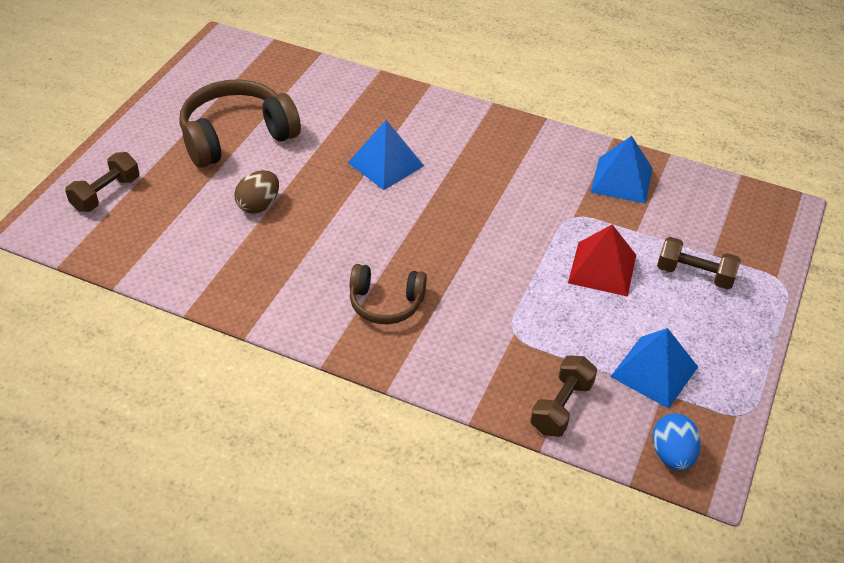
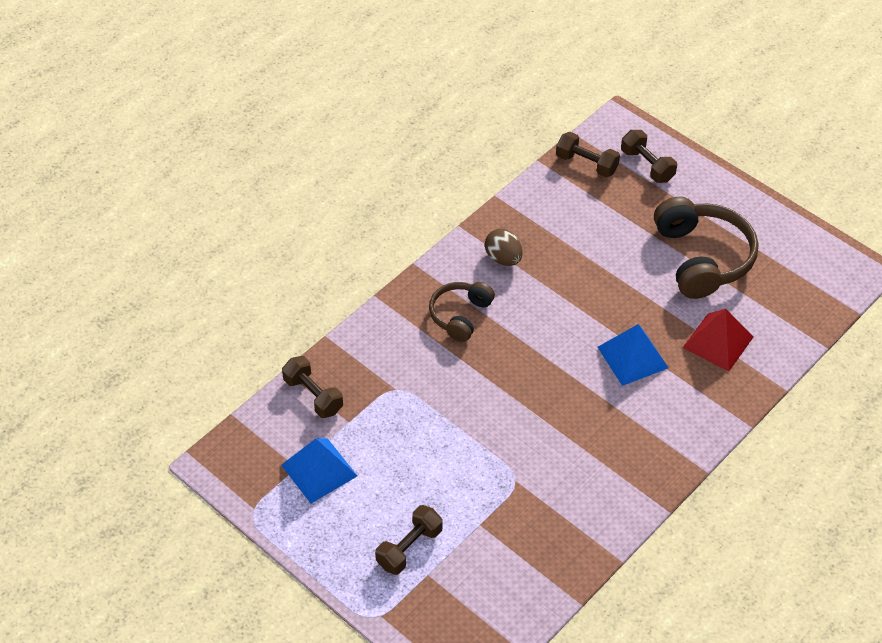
camera: 110 degrees right, 5 degrees up
brown egg [234,170,279,214] -> brown egg moved to [485,229,522,266]
red pyramid [568,224,636,297] -> red pyramid moved to [683,309,753,372]
blue pyramid [590,136,653,204] -> none
blue egg [652,413,701,471] -> none
none -> brown dumbbell [556,132,620,177]

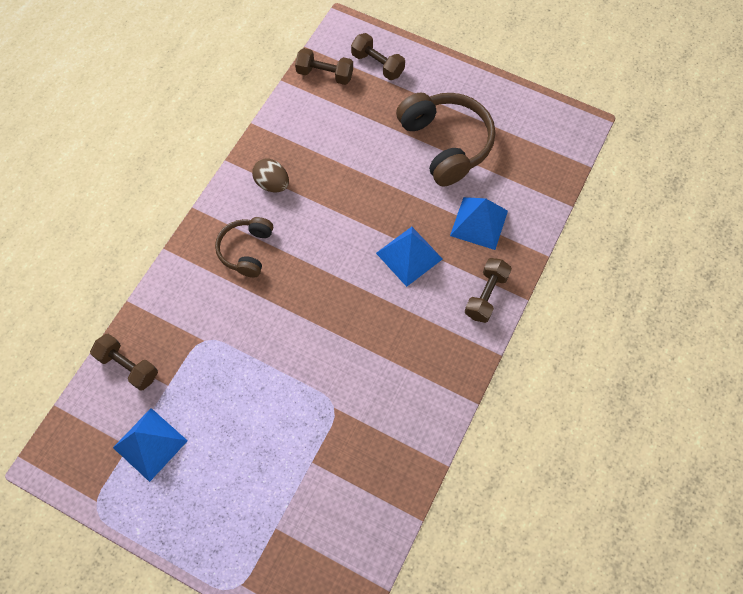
camera: 15 degrees left, 15 degrees up
brown dumbbell [375,505,443,575] -> brown dumbbell moved to [465,258,512,323]
red pyramid [683,309,753,372] -> blue pyramid [450,197,508,250]

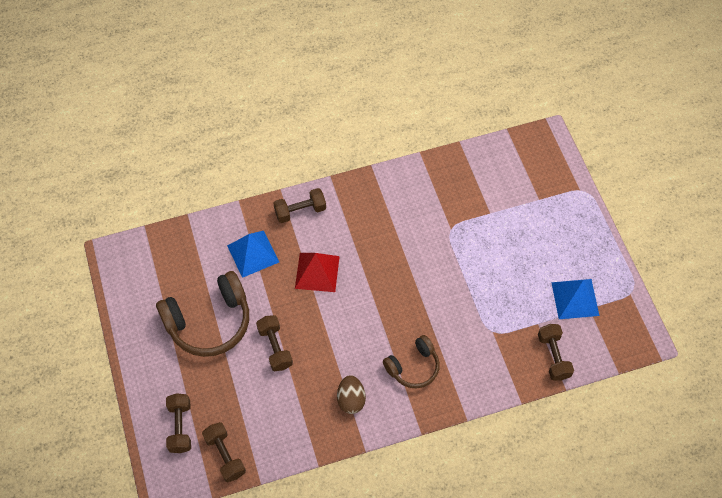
camera: 135 degrees left, 5 degrees down
blue pyramid [376,227,443,287] -> red pyramid [295,253,340,292]
brown headphones [396,93,495,186] -> brown headphones turned 135 degrees counterclockwise [156,271,249,357]
none -> brown dumbbell [256,315,293,371]

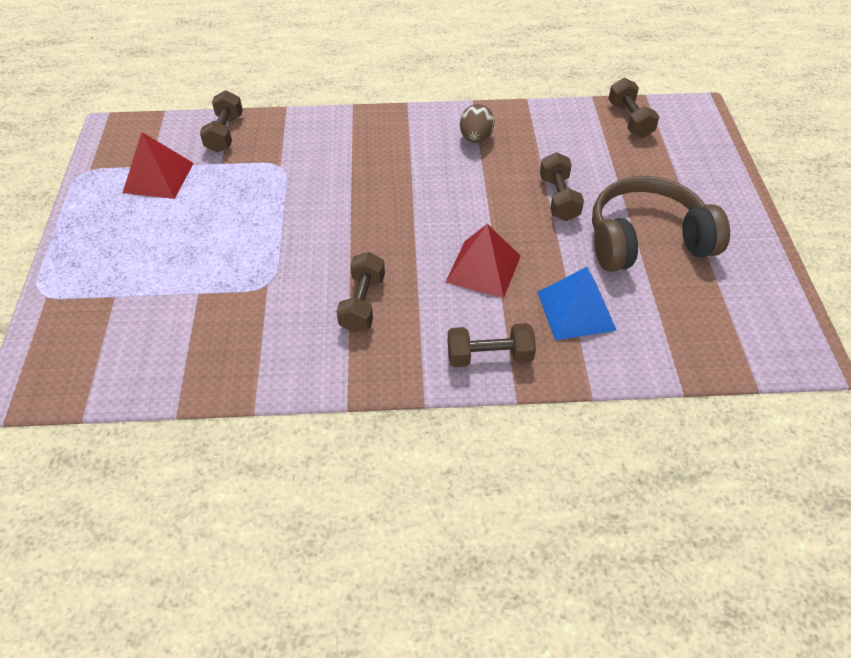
camera: 165 degrees left, 10 degrees down
brown dumbbell [166,393,191,453] -> brown dumbbell moved to [336,252,385,332]
brown headphones [383,335,440,388] -> none
blue pyramid [551,279,599,319] -> red pyramid [123,132,194,199]

